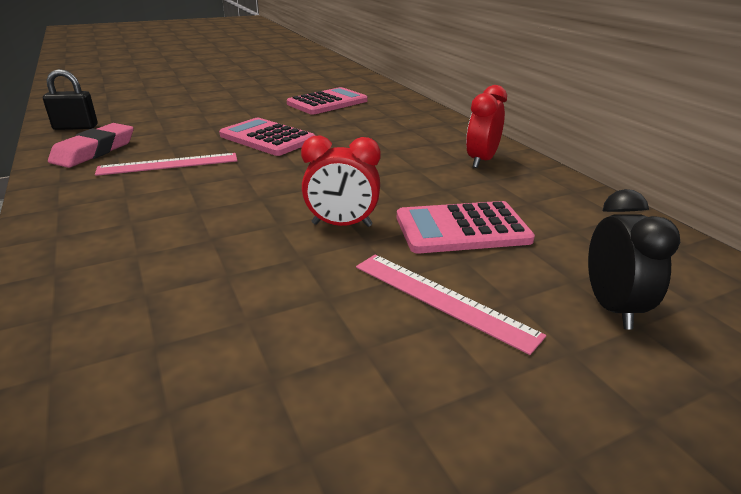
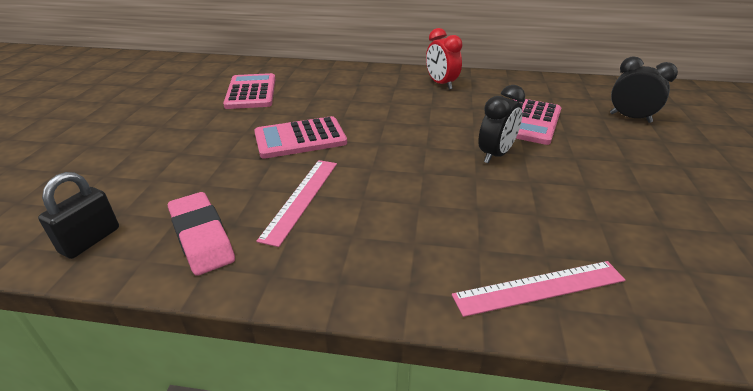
camera: 55 degrees left, 5 degrees up
red clock [301,136,381,227] -> black clock [478,85,525,163]
pink ruler [356,254,546,355] -> pink ruler moved to [452,261,625,317]

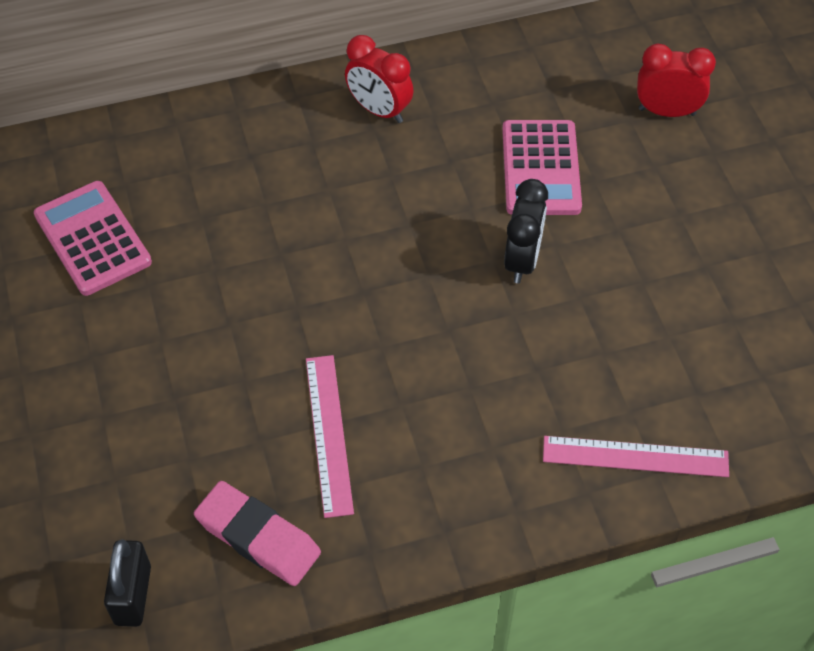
camera: 25 degrees left, 20 degrees up
pink calculator [254,116,347,159] -> none
pink ruler [452,261,625,317] -> pink ruler turned 45 degrees clockwise [543,436,729,477]
black clock [610,56,678,123] -> red clock [637,43,716,117]

